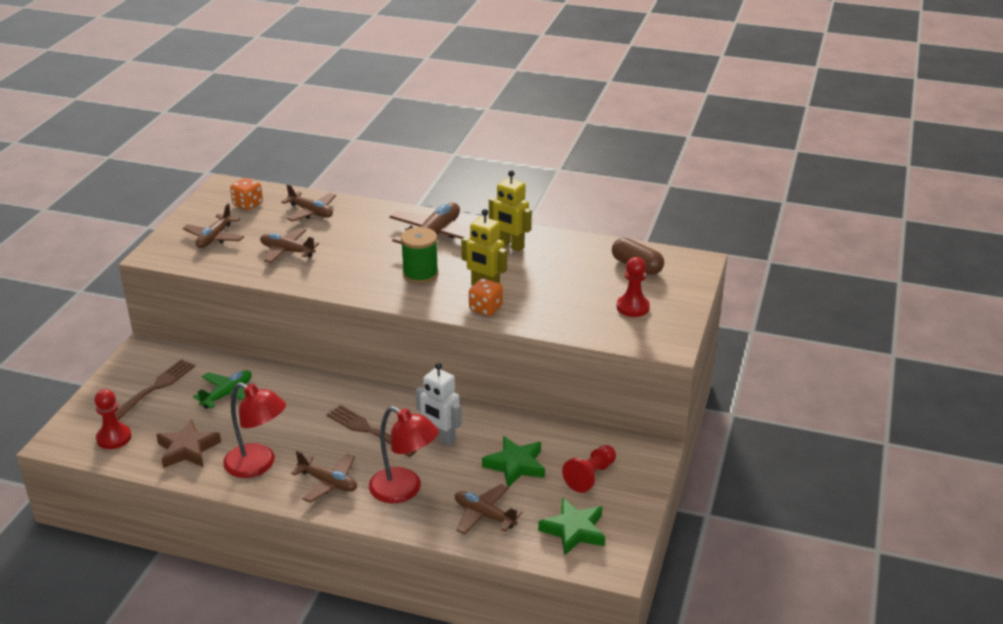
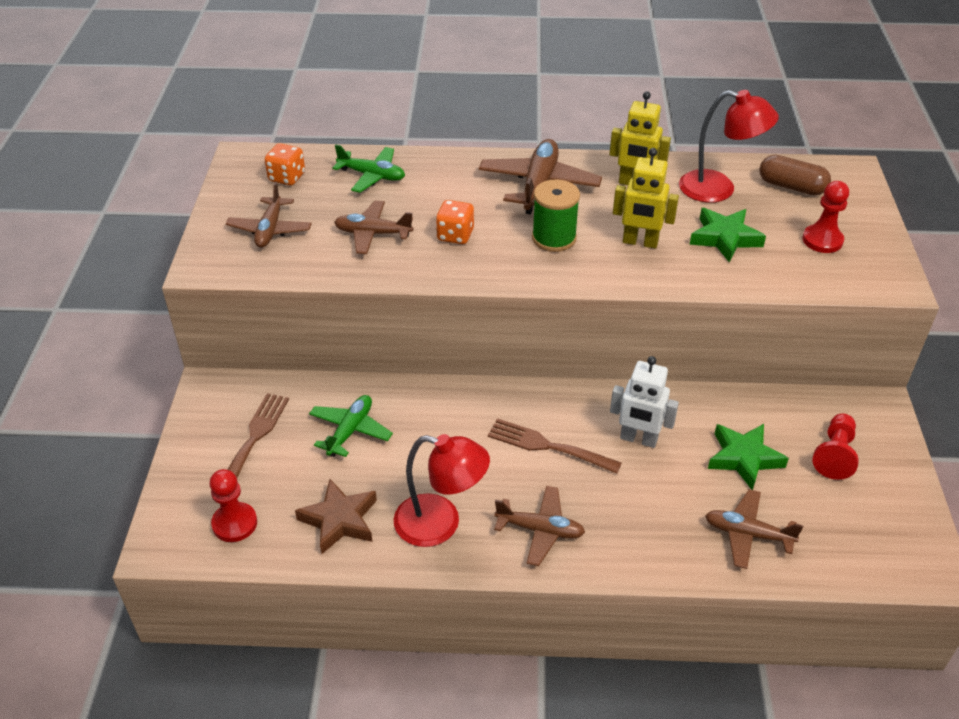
camera: 15 degrees left, 10 degrees up
brown plane [281,184,336,222] -> green plane [332,144,405,193]
red lamp [369,406,439,503] -> red lamp moved to [679,90,779,203]
orange dice [469,278,503,316] -> orange dice moved to [436,200,474,244]
green star [538,498,605,556] -> green star moved to [690,208,766,263]

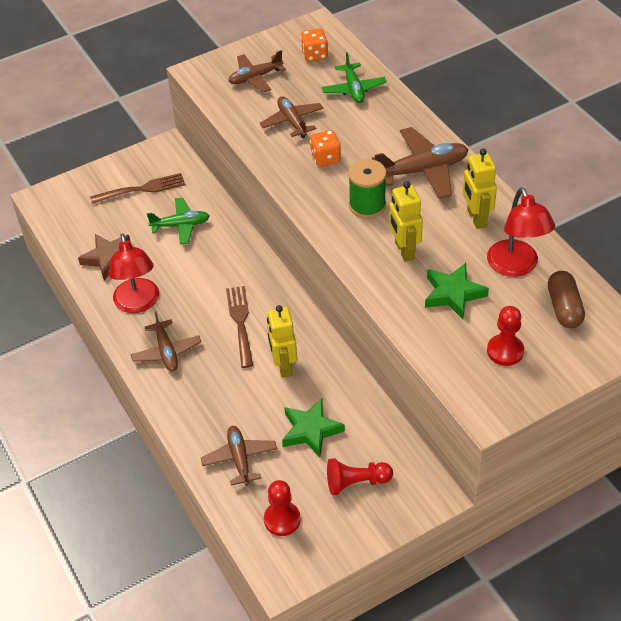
camera: 60 degrees right, 5 degrees up
red pawn [209,469,257,542] -> red pawn moved to [264,480,301,536]
white robot [610,356,679,448] -> yellow robot [267,305,297,378]

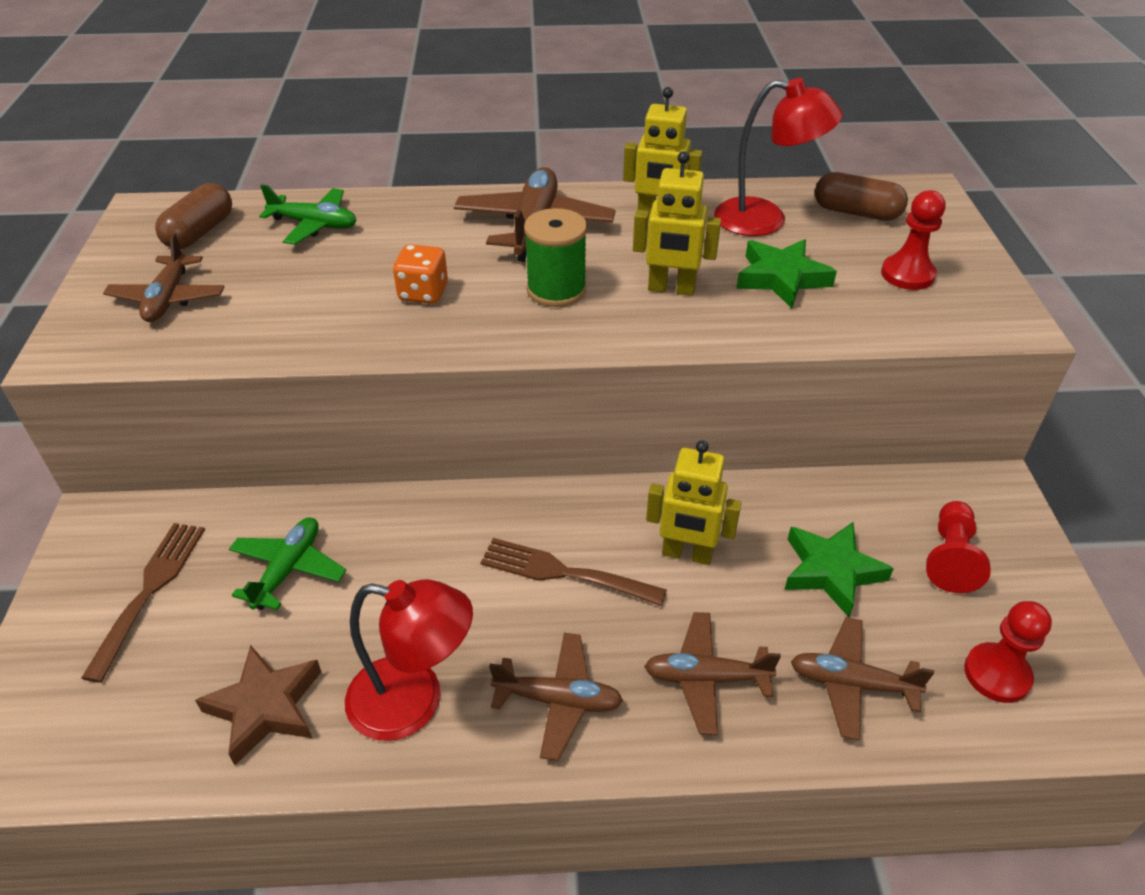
camera: 65 degrees left, 5 degrees down
brown plane [260,96,323,138] -> brown plane moved to [644,612,781,735]
orange dice [300,28,328,61] -> brown capsule [155,183,232,249]

